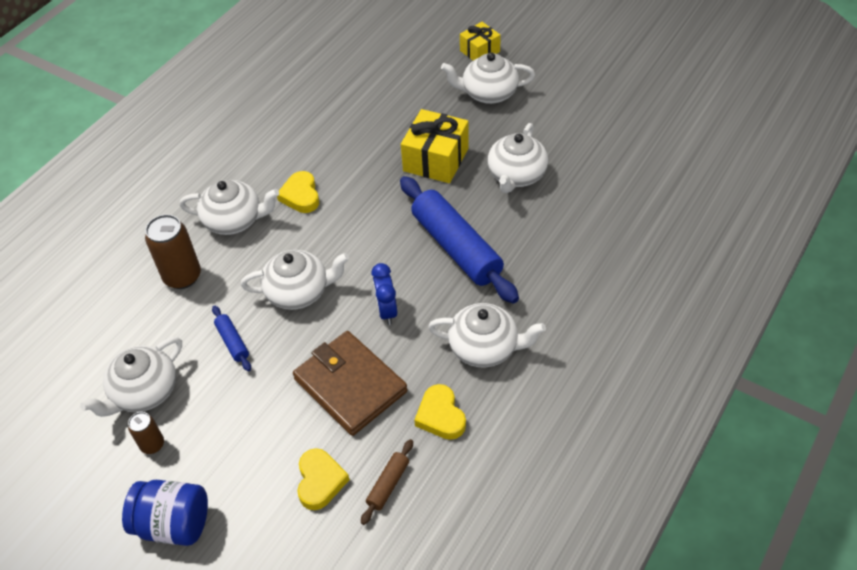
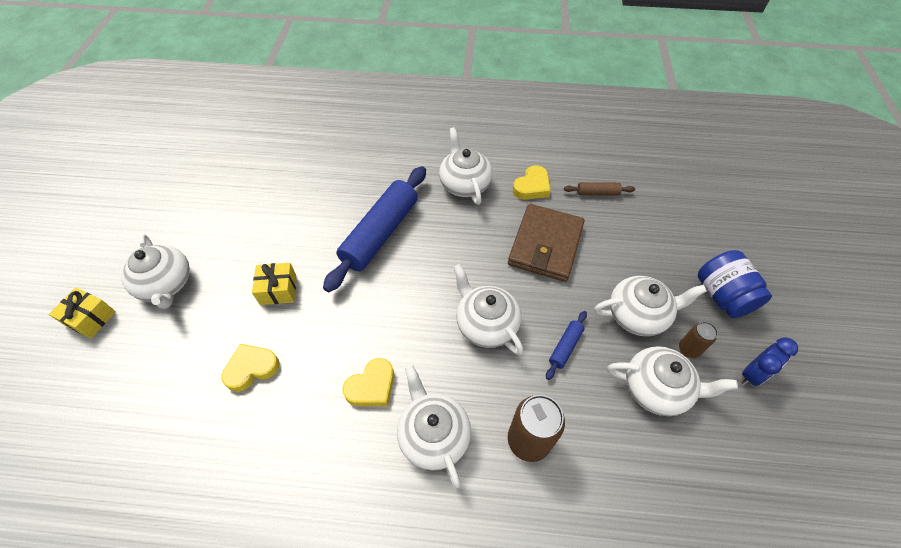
camera: 120 degrees left, 5 degrees up
yellow heart [297,448,350,510] -> yellow heart moved to [221,344,280,392]
blue clock [371,263,397,325] -> blue clock moved to [741,337,798,386]
yellow gift [401,109,469,183] -> yellow gift [252,263,296,305], size x0.62
white teapot [488,123,548,193] -> white teapot moved to [594,276,707,336]

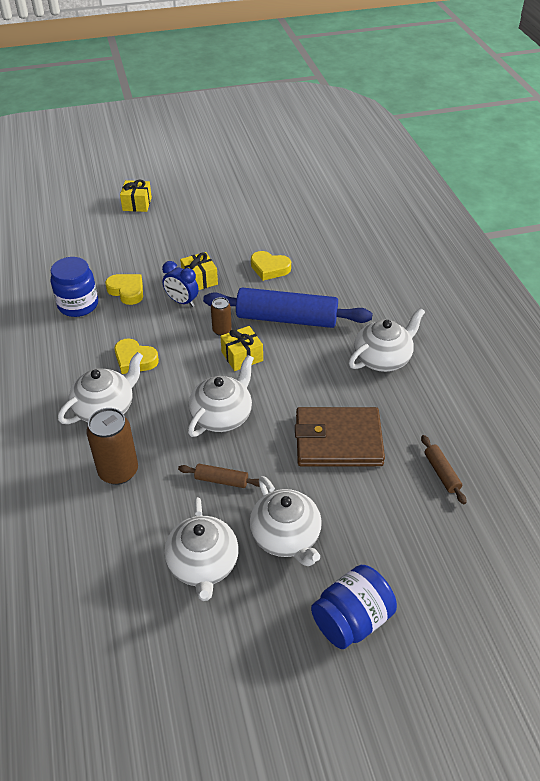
camera: 70 degrees right, 10 degrees down
white teapot [121,234,190,309] -> none
yellow heart [513,165,551,200] -> yellow heart moved to [251,251,291,281]
blue rolling pin [546,311,587,380] -> brown rolling pin [178,464,260,488]
brown can [679,322,718,358] -> brown can moved to [211,297,232,336]
blue clock [741,337,798,386] -> blue clock moved to [162,261,199,307]
none -> blue jar [51,257,98,317]
none -> yellow gift [220,326,263,371]

